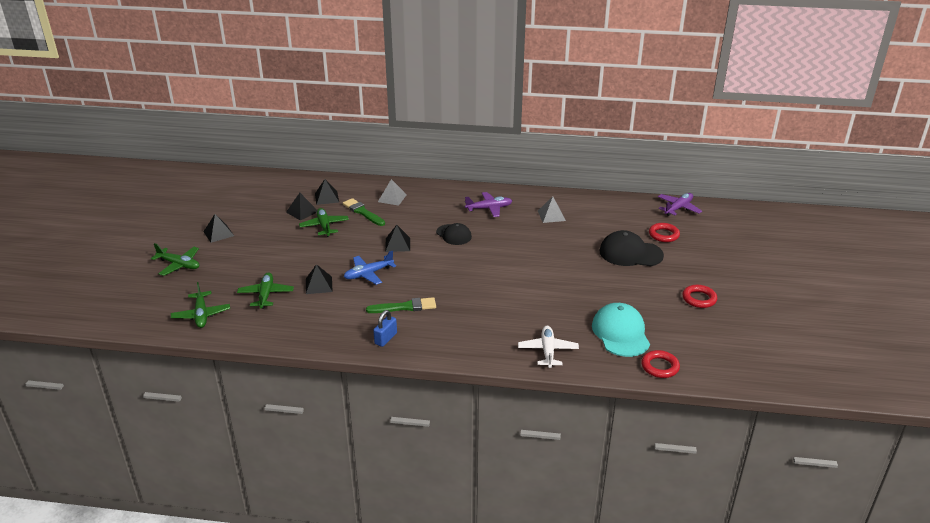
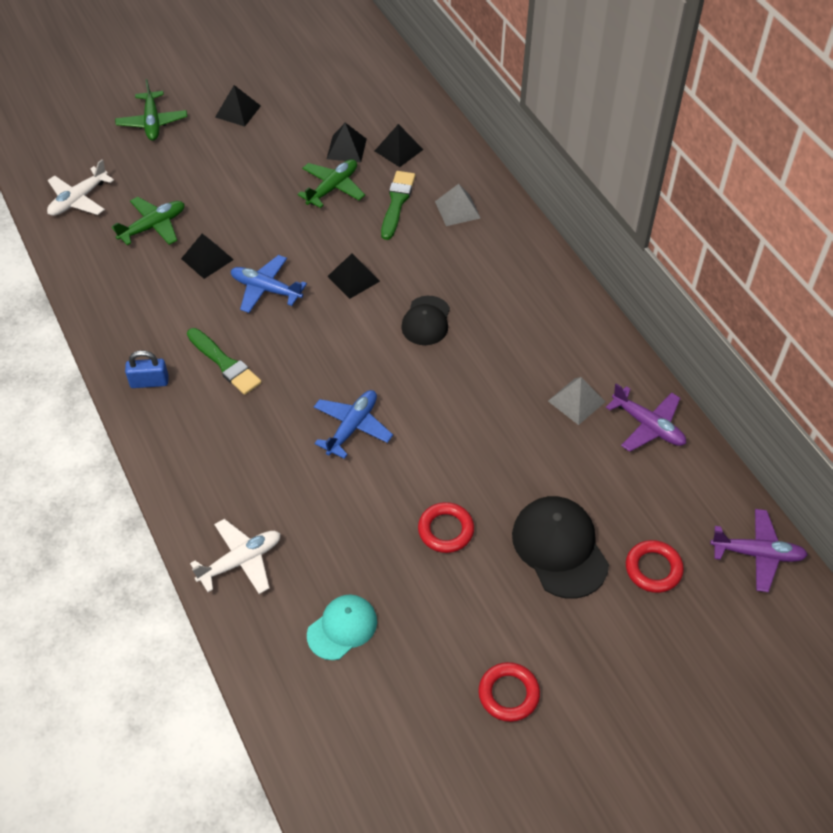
camera: 55 degrees right, 20 degrees up
green plane [171,282,230,328] -> white plane [47,159,114,216]
purple plane [465,192,512,217] -> purple plane moved to [606,383,686,452]
turquoise cap [592,303,650,357] -> turquoise cap [307,595,377,660], size x0.64
red ring [641,350,680,378] -> red ring moved to [418,502,474,553]
none -> blue plane [314,390,393,459]

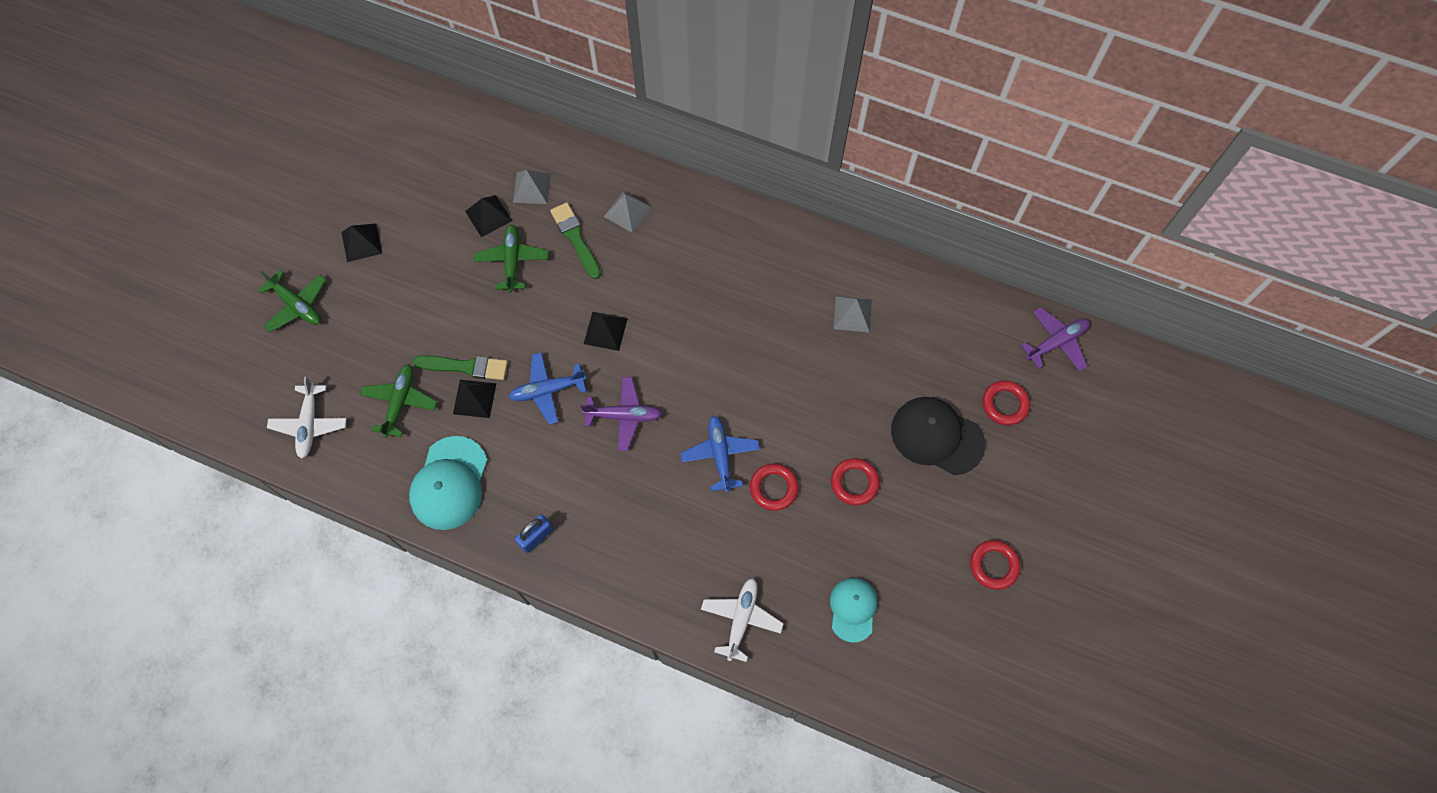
camera: 40 degrees left, 15 degrees up
green brush [187,328,262,395] -> green brush moved to [413,355,508,380]
black pyramid [375,124,423,167] -> grey pyramid [513,170,551,204]
black cap [401,296,450,345] -> none
purple plane [606,383,686,452] -> purple plane moved to [580,377,662,451]
none -> turquoise cap [409,436,488,530]
none -> red ring [750,463,799,511]

